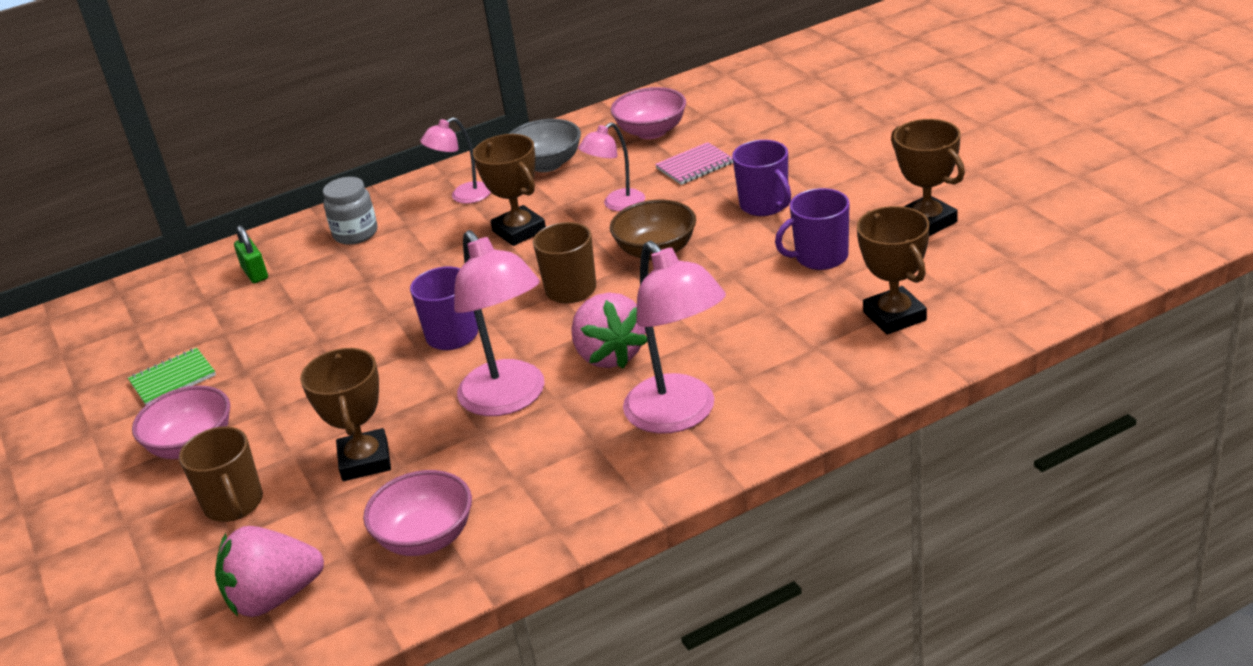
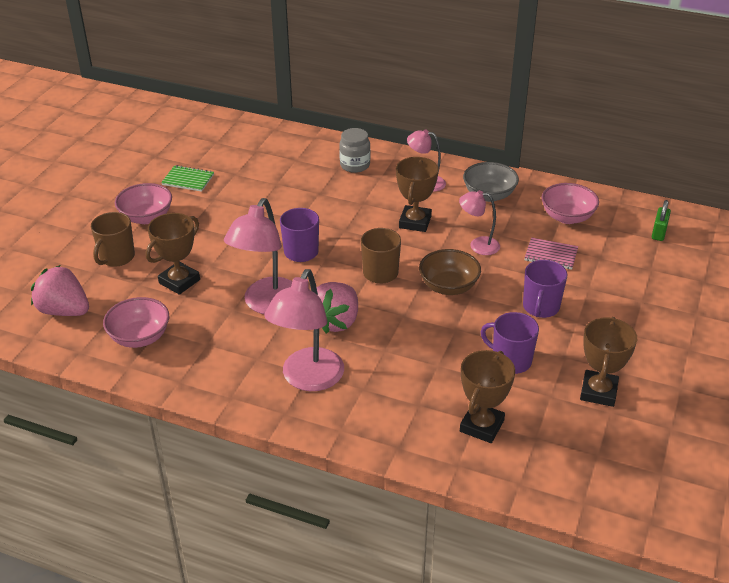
camera: 45 degrees right, 5 degrees up
green padlock [234,225,268,283] -> green padlock moved to [652,200,671,241]

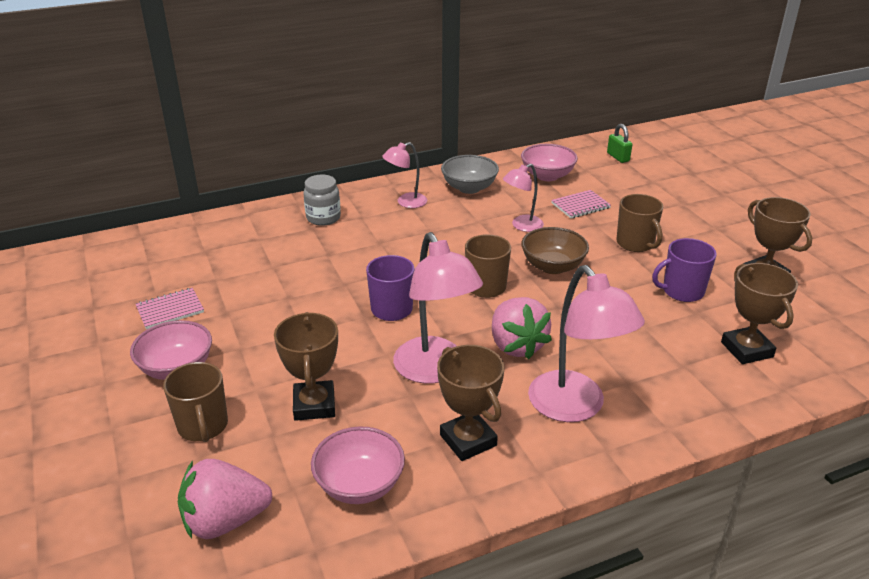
camera: 45 degrees left, 5 degrees down
green notebook [161,165,214,192] -> pink notebook [136,288,204,329]
brown trophy [396,157,439,232] -> brown trophy moved to [437,345,504,461]
purple mug [523,260,567,318] -> brown mug [616,194,663,252]

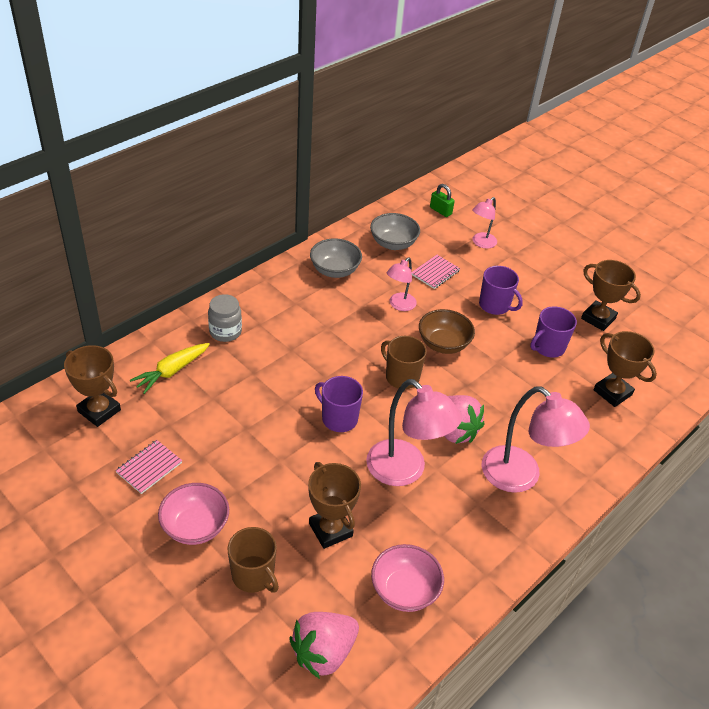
camera: 25 degrees left, 10 degrees up
pink lamp [382,142,427,208] -> pink lamp moved to [472,197,497,249]
brown trophy [437,345,504,461] -> brown trophy moved to [64,345,121,427]
pink bowl [521,144,578,181] -> grey bowl [370,213,420,250]
brown mug [616,194,663,252] -> purple mug [479,266,523,315]
none -> yellow carrot [130,343,210,394]

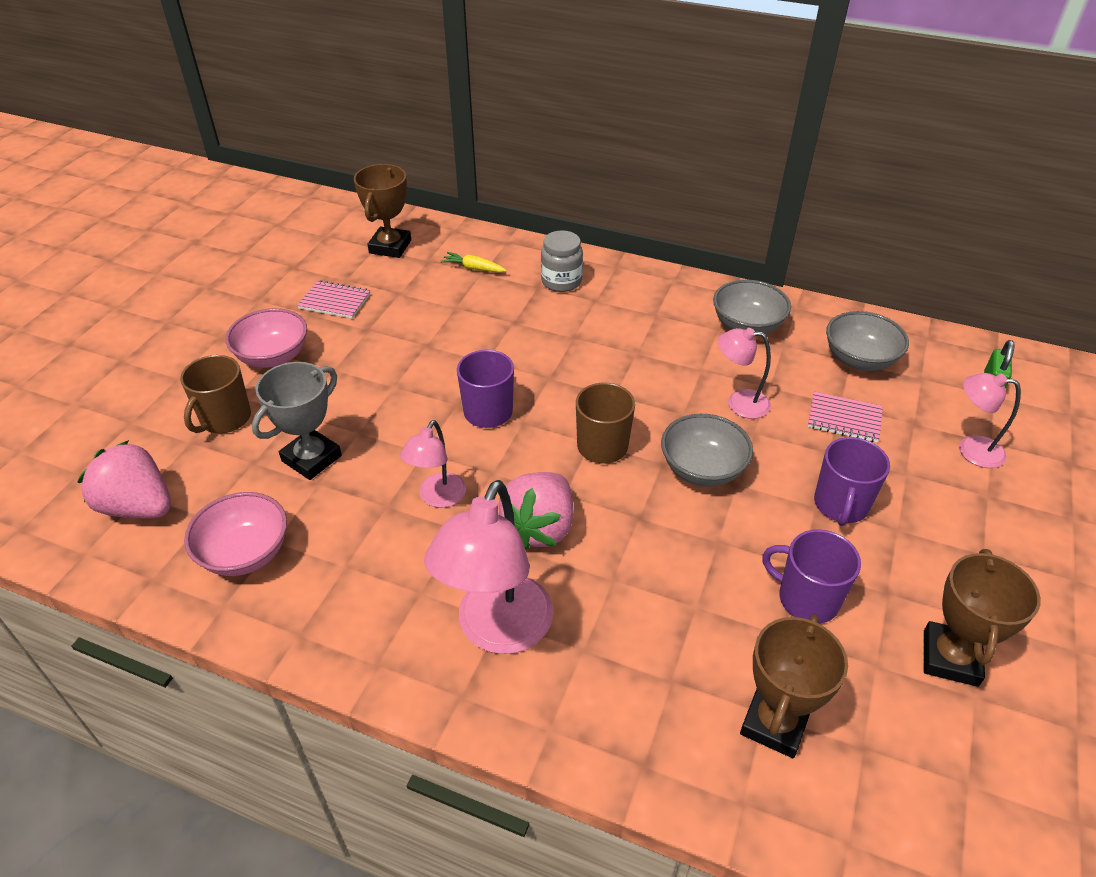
camera: 70 degrees right, 0 degrees up
yellow carrot [130,343,210,394] -> yellow carrot [441,252,507,273], size x0.65
brown trophy [308,462,361,549] -> grey trophy [252,362,342,480]
pink lamp [366,379,462,486] -> pink lamp [400,420,466,508], size x0.56
brown bowl [419,309,475,354] -> grey bowl [661,414,753,487]

